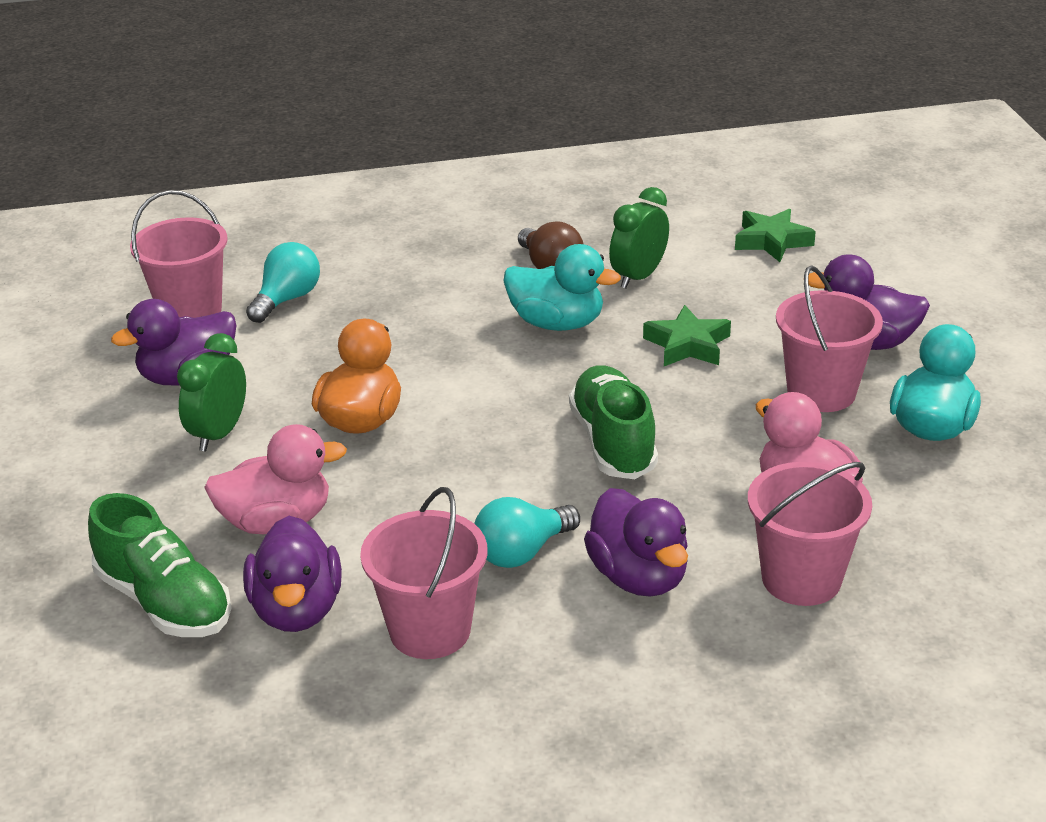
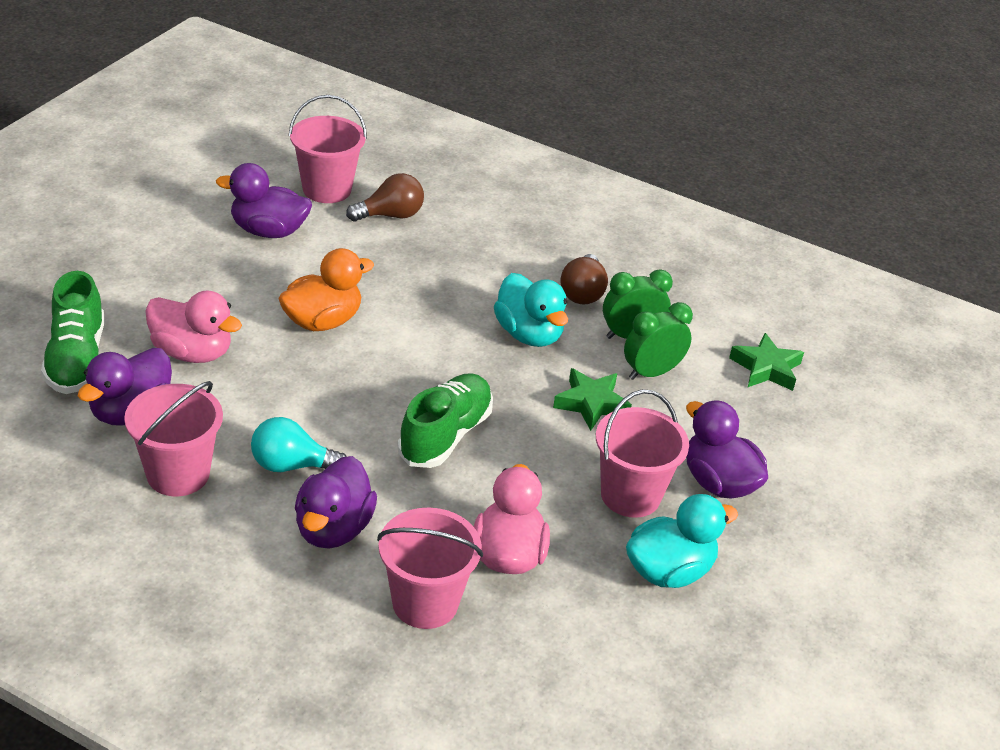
camera: 35 degrees right, 5 degrees up
green clock [177,333,246,451] -> green clock moved to [624,302,693,380]
turquoise light bulb [246,242,320,323] -> brown light bulb [346,173,424,221]

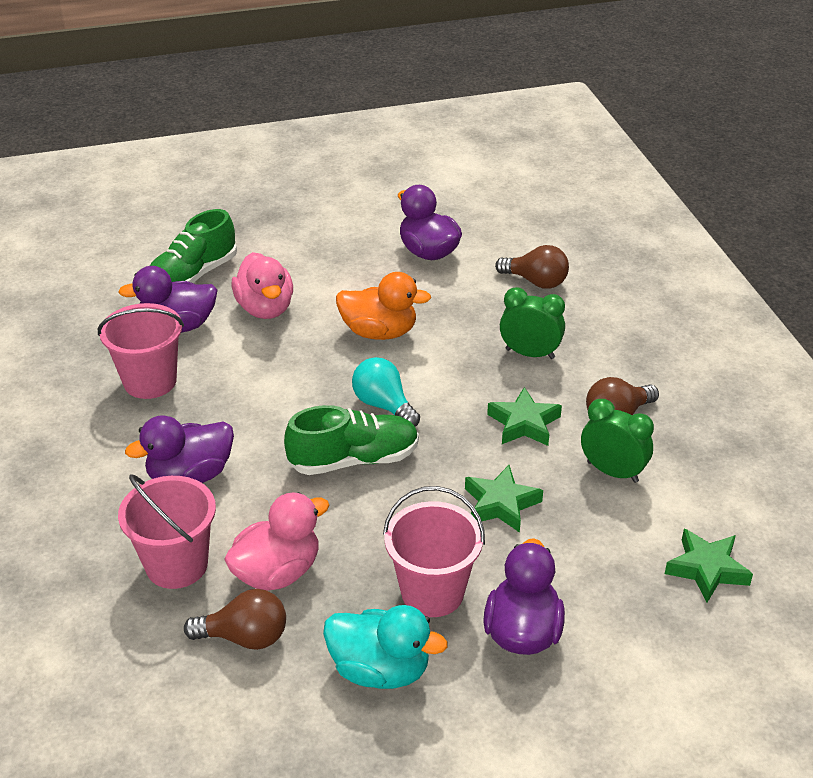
camera: 50 degrees right, 0 degrees up
turquoise light bulb [251,417,347,472] -> turquoise light bulb moved to [352,357,420,427]
pink bucket [289,95,367,203] -> none
turquoise duck [494,273,568,347] -> green star [487,387,562,446]
green clock [624,302,693,380] -> green clock moved to [500,287,565,359]
none -> brown light bulb [184,589,286,650]

